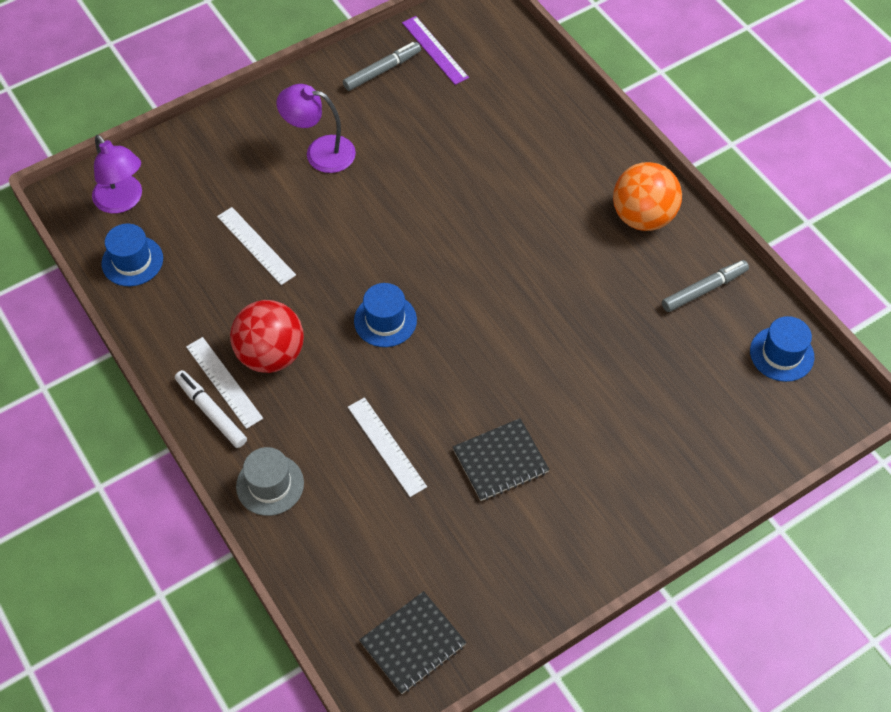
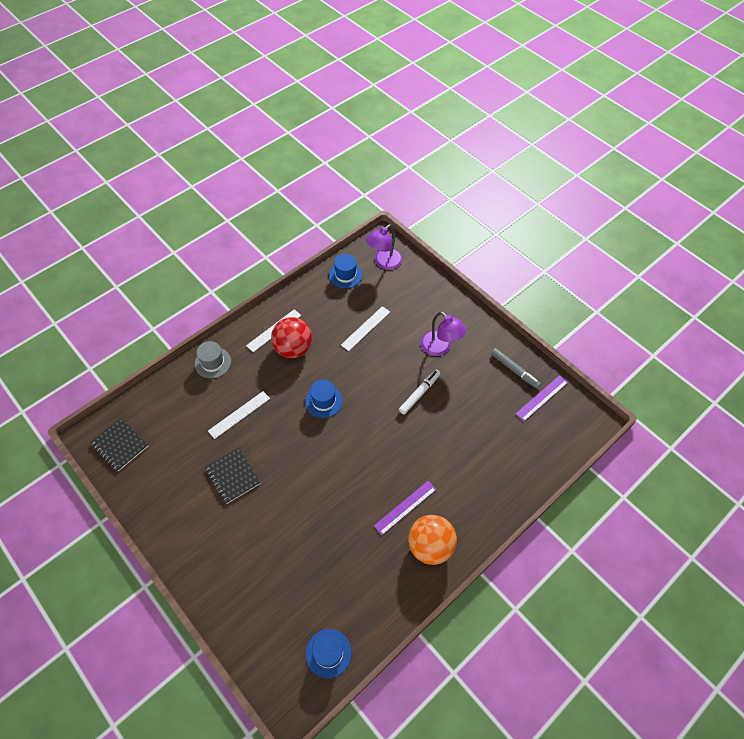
camera: 80 degrees right, 0 degrees up
white marker [175,370,247,448] -> white marker moved to [399,370,440,414]
purple lamp [276,84,356,173] -> purple lamp turned 135 degrees clockwise [421,312,466,356]
grey marker [662,260,749,312] -> none
none -> purple ruler [374,481,436,535]

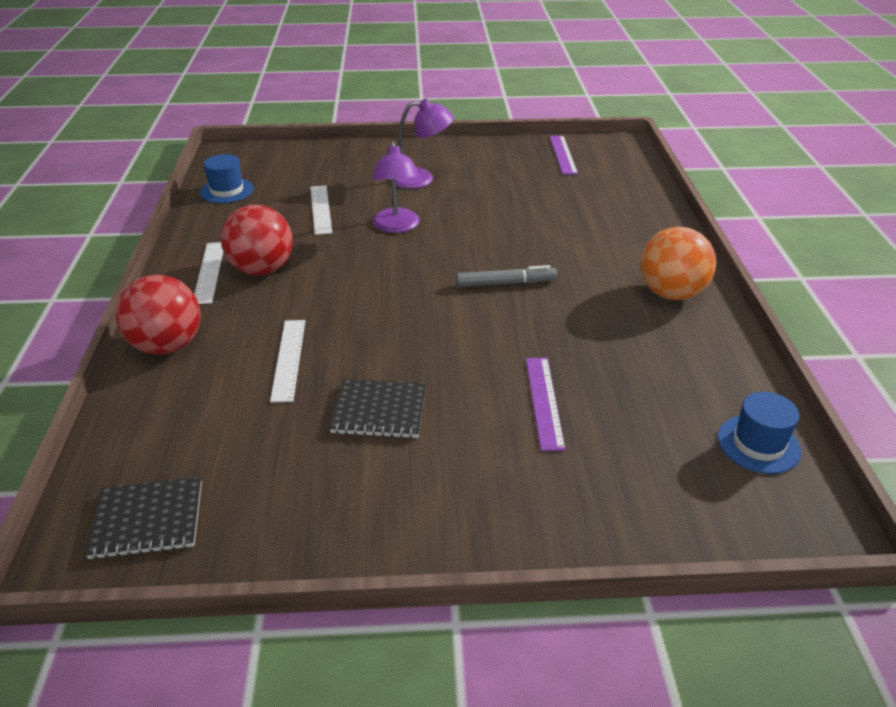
camera: 50 degrees left, 20 degrees down
grey hat [195,341,231,378] -> red ball [116,275,201,354]
blue hat [305,380,343,418] -> none
purple lamp [366,224,402,270] -> purple lamp moved to [372,141,419,233]
purple ruler [374,481,436,535] -> purple ruler moved to [526,358,566,451]
white marker [399,370,440,414] -> none
grey marker [491,348,541,389] -> grey marker moved to [456,265,557,287]

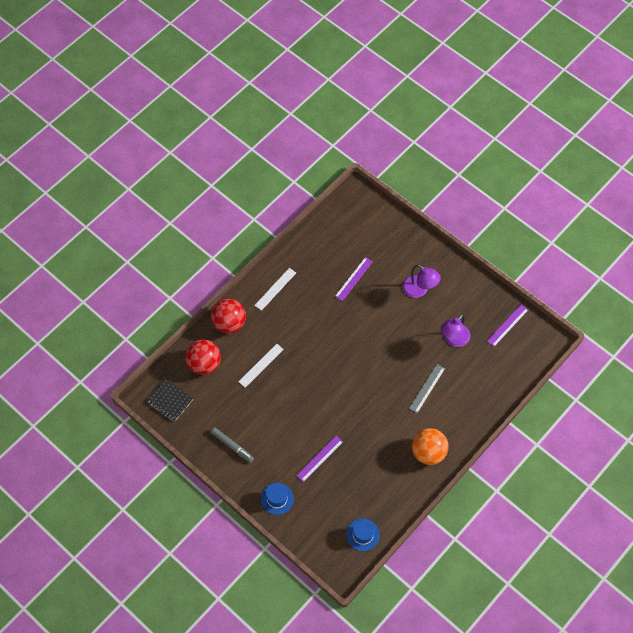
camera: 45 degrees right, 25 degrees up
blue hat [200,154,254,203] -> blue hat moved to [261,483,294,515]
red ball [221,205,293,275] -> red ball moved to [185,339,221,375]
white ruler [310,185,332,235] -> purple ruler [335,257,373,301]
black notebook [329,379,427,439] -> none
purple lamp [372,141,419,233] -> purple lamp moved to [441,314,470,347]
grey marker [456,265,557,287] -> grey marker moved to [211,427,254,463]
none -> grey ruler [409,364,445,413]

